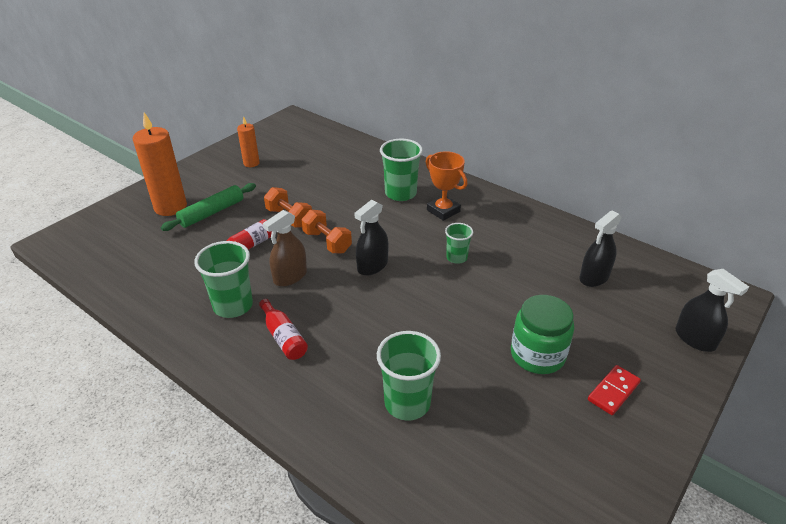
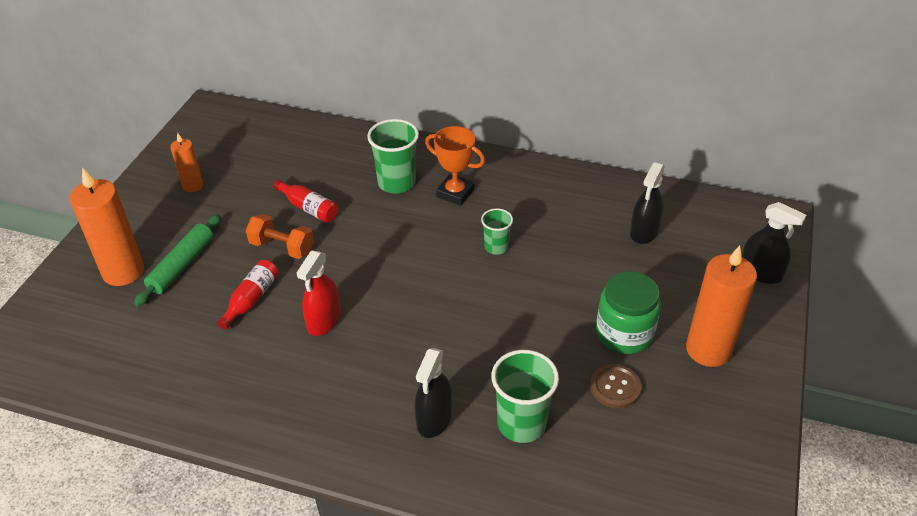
camera: 20 degrees left, 5 degrees up
green cup [194,241,253,318] -> none
red bottle [259,299,308,360] -> red bottle moved to [273,179,338,223]
brown spray bottle [263,210,307,286] -> red spray bottle [296,250,341,336]
orange dumbbell [301,210,352,253] -> none
black spray bottle [354,200,389,276] -> black spray bottle moved to [415,348,452,438]
red domino [588,365,641,415] -> orange candle [686,245,757,367]
none -> brown button [590,364,642,408]

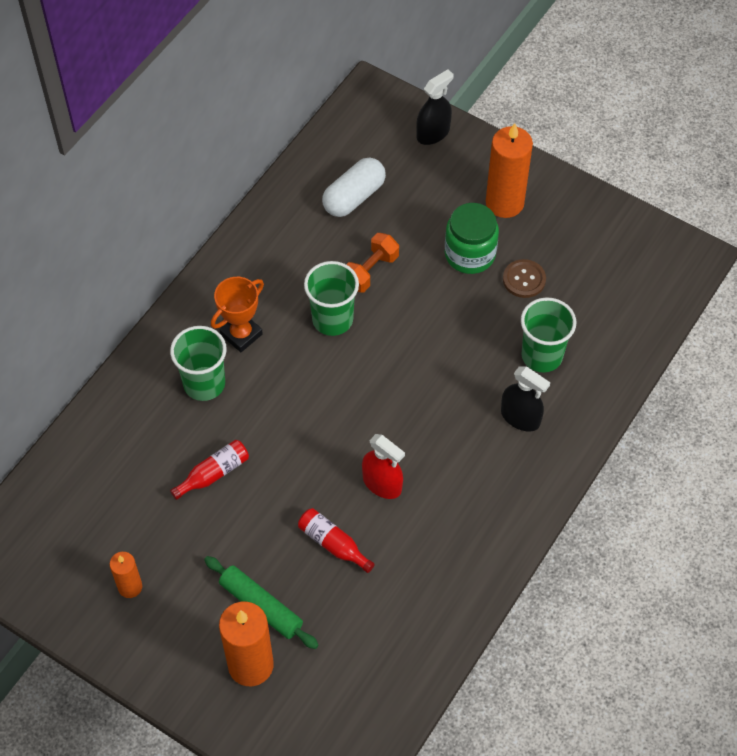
camera: 75 degrees left, 15 degrees up
orange dumbbell [246,214,314,259] -> orange dumbbell moved to [346,233,399,292]
green cup [481,208,513,255] -> green cup [304,261,359,336], size x1.71
black spray bottle [630,162,665,244] -> white capsule [322,158,386,217]

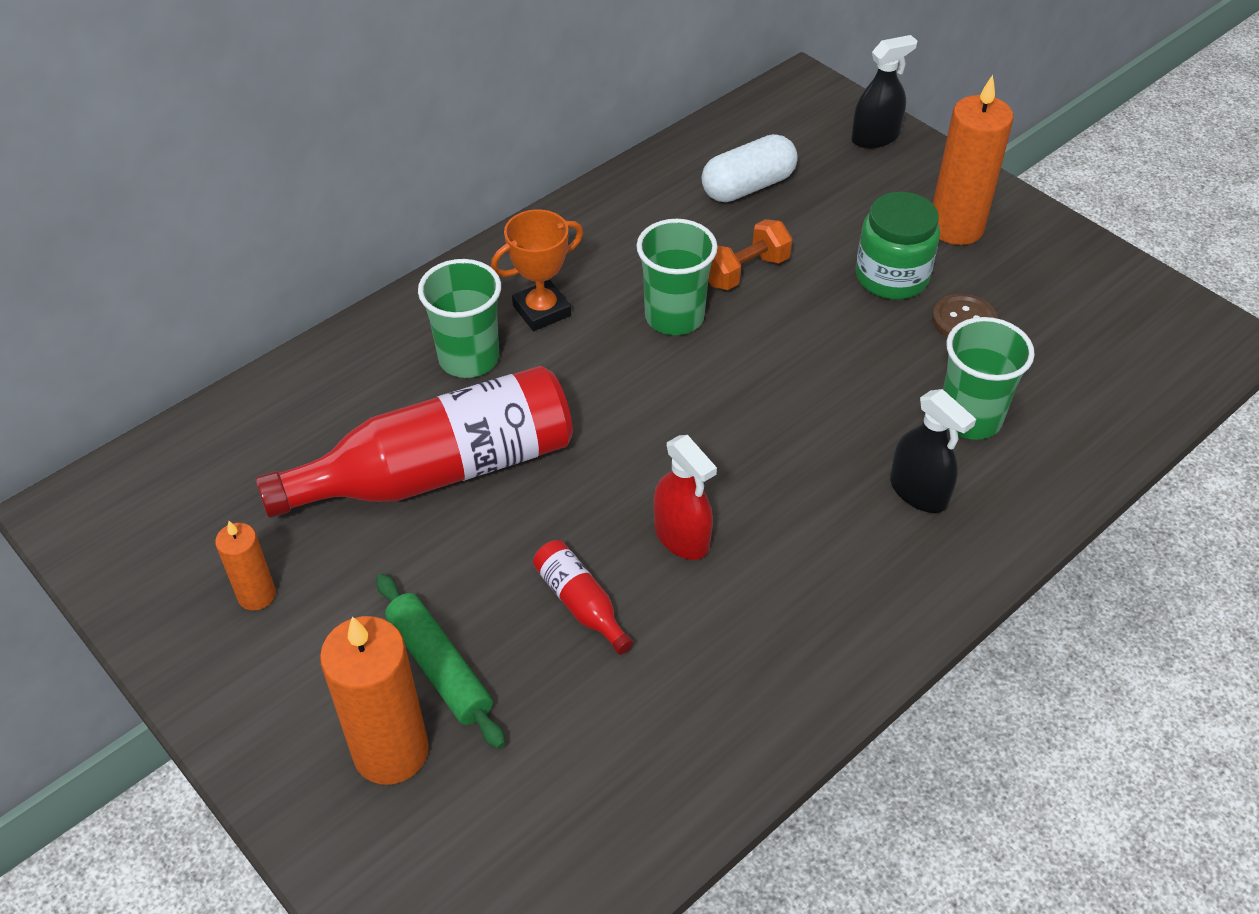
camera: 15 degrees right, 10 degrees down
red bottle [170,440,249,500] -> red bottle [256,366,573,518], size x2.37

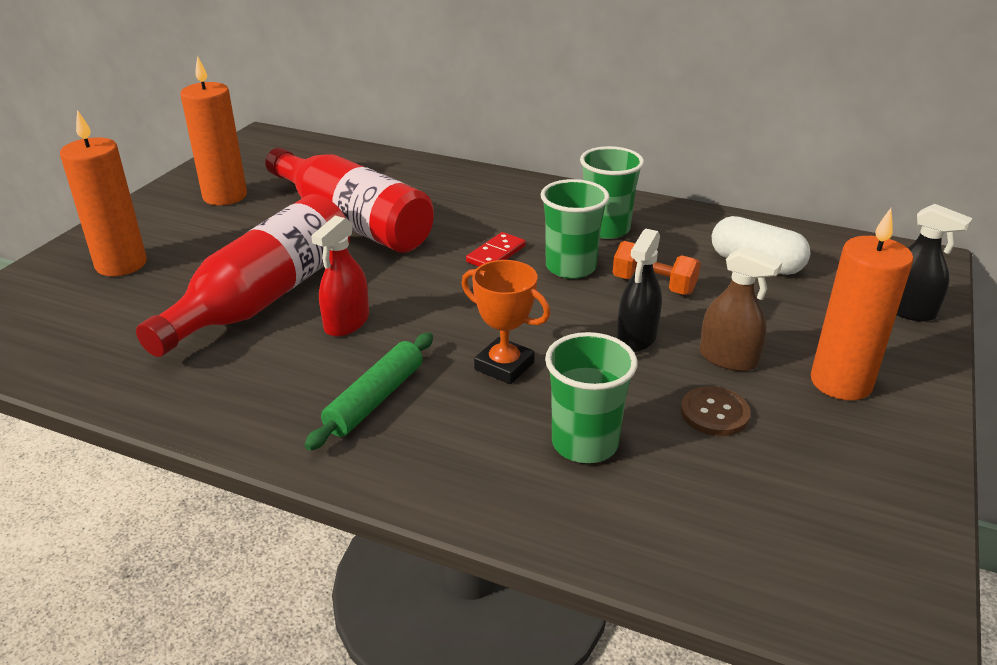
camera: 65 degrees right, 15 degrees down
orange candle [215,521,276,610] -> orange candle [180,56,247,205], size x1.82
green rolling pin [376,574,505,749] -> green rolling pin moved to [304,333,433,451]
green cup [418,259,501,378] -> green cup moved to [580,146,644,239]
orange trophy [491,210,583,331] -> orange trophy moved to [461,260,550,384]
red bottle [533,540,633,655] -> red bottle [136,194,350,357], size x2.37
green jar [856,192,940,300] -> brown spray bottle [700,247,782,372]
black spray bottle [890,389,976,513] -> black spray bottle moved to [617,229,662,352]
none -> red domino [466,232,526,267]

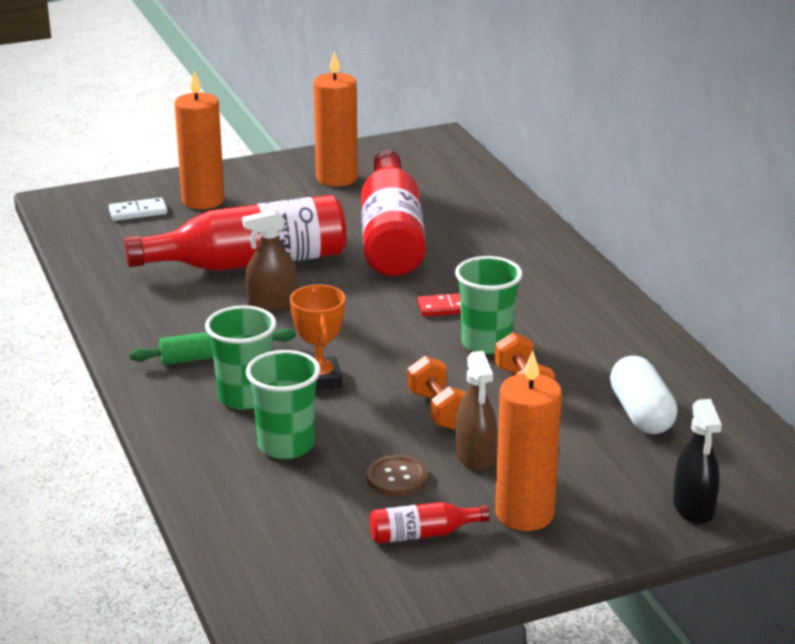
camera: 45 degrees right, 5 degrees down
red spray bottle [311,215,369,337] -> brown spray bottle [242,210,297,311]
green cup [580,146,644,239] -> green cup moved to [205,305,277,410]
black spray bottle [617,229,662,352] -> orange dumbbell [408,356,466,430]
none -> white domino [109,197,167,221]
none -> red bottle [369,502,490,544]

